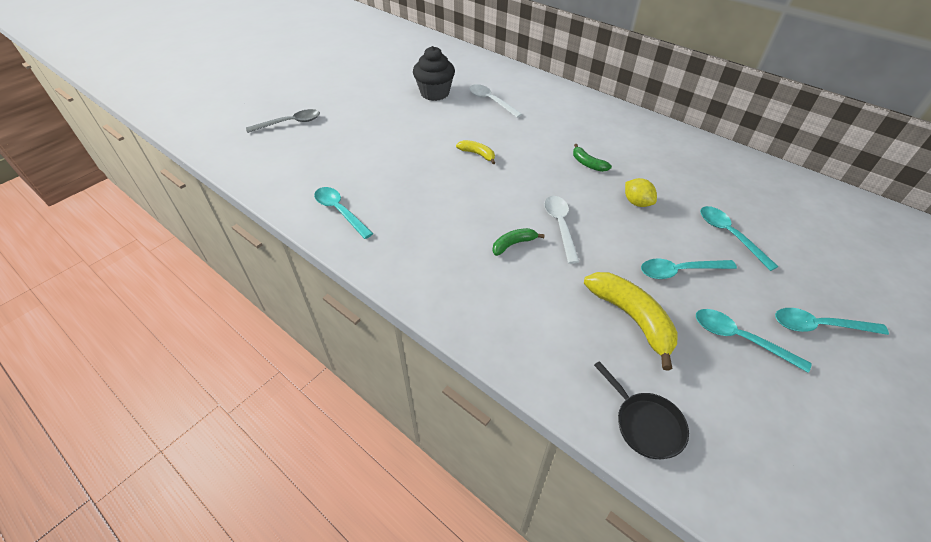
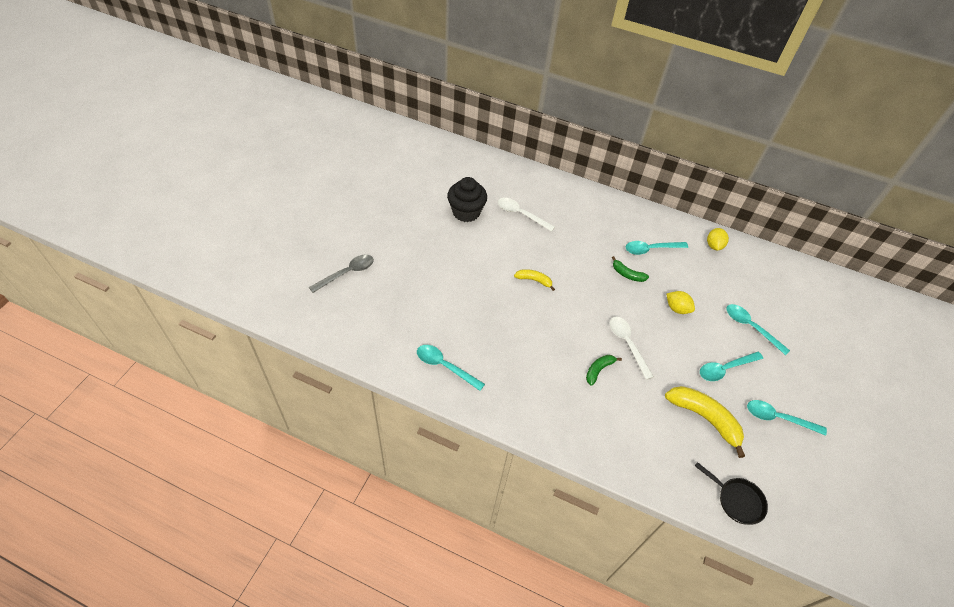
camera: 20 degrees left, 5 degrees up
turquoise spoon [775,308,889,335] -> turquoise spoon moved to [626,241,688,255]
none -> yellow lemon [707,228,729,250]

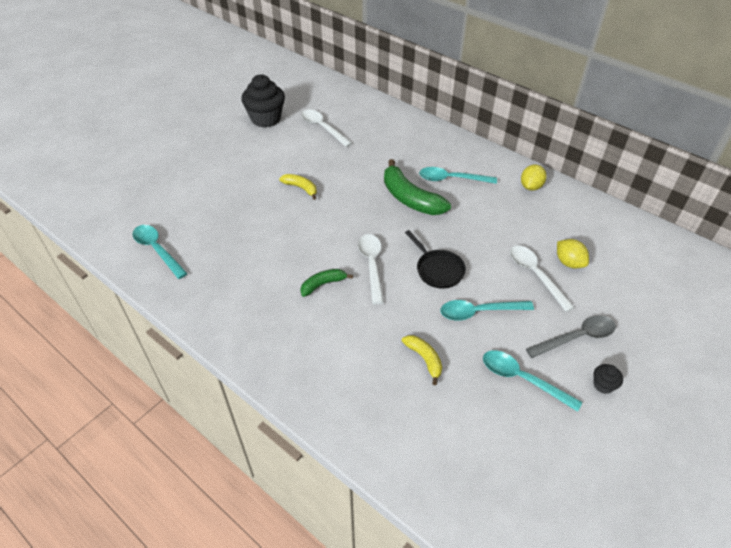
camera: 20 degrees right, 5 degrees down
grey spoon [309,255,374,293] -> grey spoon moved to [526,316,616,358]
green banana [612,256,649,282] -> green banana [384,159,451,215], size x1.87
yellow banana [665,386,745,458] -> yellow banana [402,335,442,385], size x0.53
yellow lemon [666,291,695,314] -> yellow lemon moved to [557,239,589,268]
black pan [695,462,768,525] -> black pan moved to [405,230,466,289]
turquoise spoon [726,304,790,355] -> white spoon [510,245,575,312]
none -> black cupcake [594,364,623,394]

